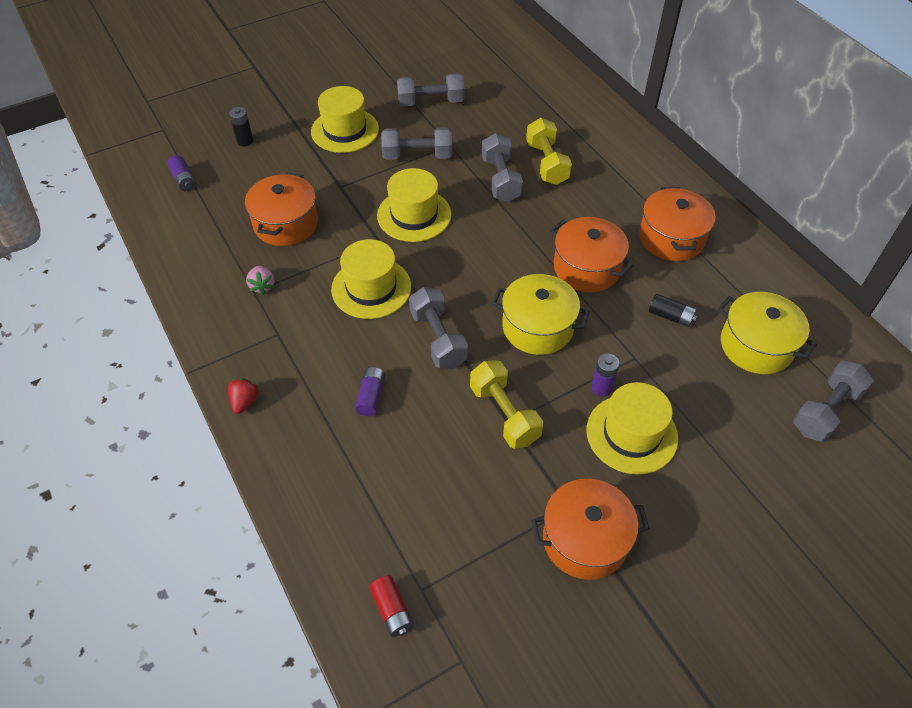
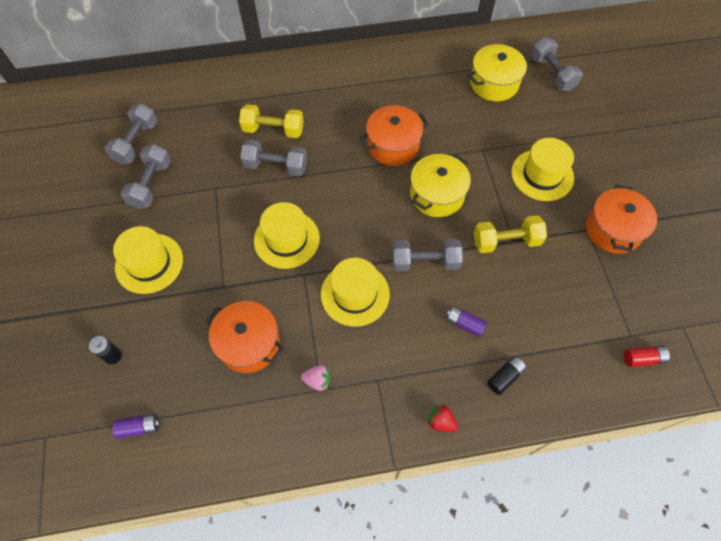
camera: 70 degrees left, 10 degrees up
grey dumbbell [381,127,452,160] -> grey dumbbell moved to [104,104,157,165]
purple battery [591,353,619,396] -> none
orange pot [639,187,716,261] -> none
black battery [649,294,697,327] -> black battery moved to [487,357,526,395]

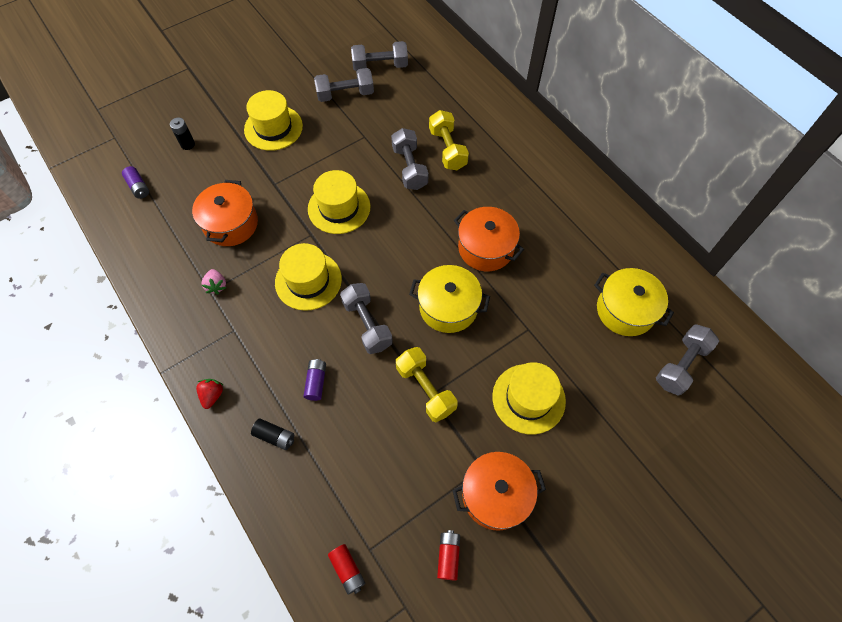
camera: 65 degrees right, 0 degrees up
none -> red battery [437,530,460,581]

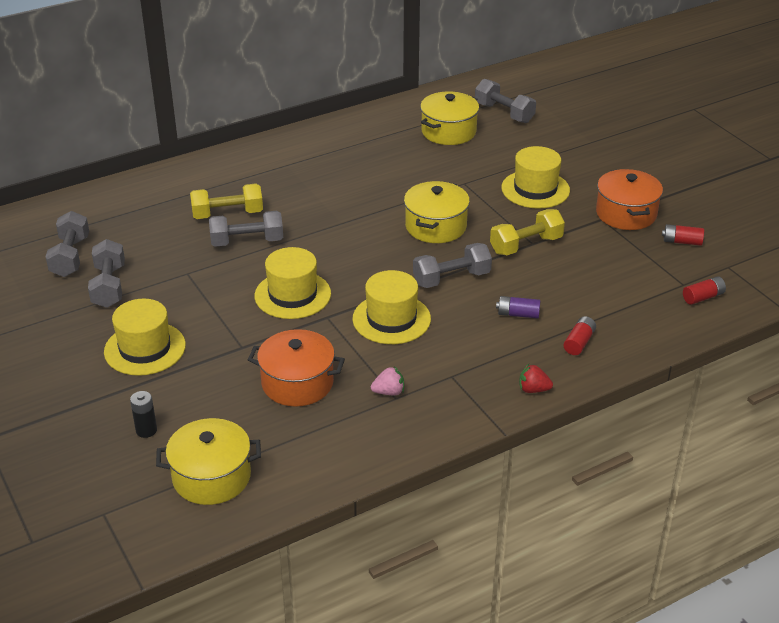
camera: 85 degrees left, 25 degrees down
purple battery [122,166,149,199] -> yellow pot [156,418,261,505]
black battery [251,419,294,450] -> red battery [564,316,596,355]
orange pot [454,207,524,271] -> none

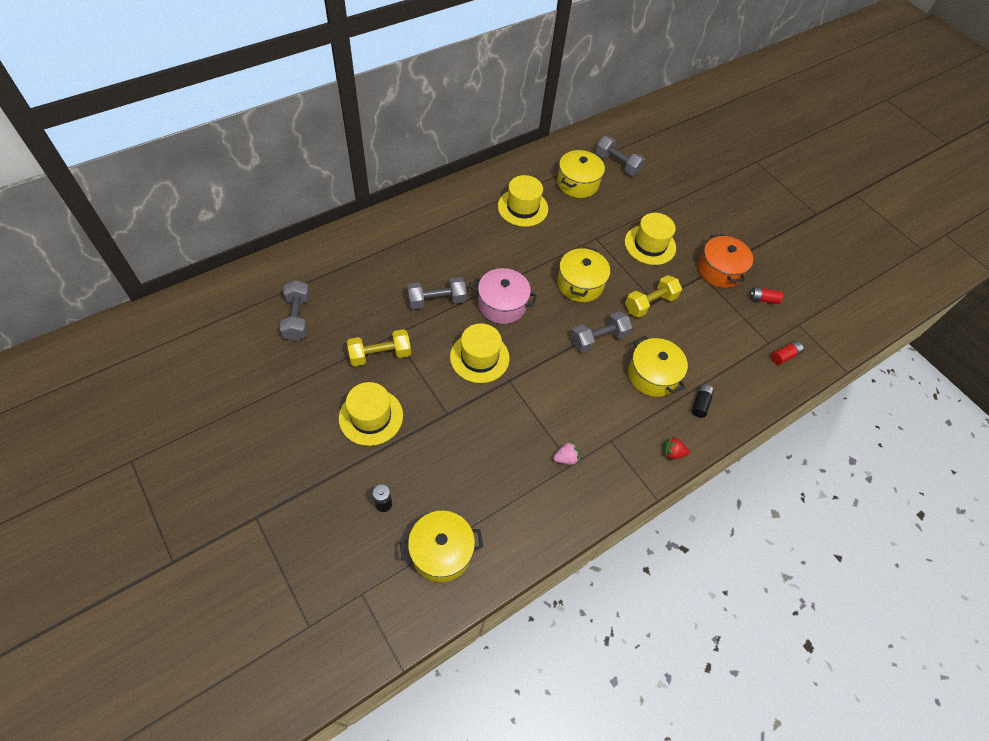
camera: 10 degrees left, 20 degrees up
grey dumbbell [88,239,125,308] -> none
yellow dumbbell [190,183,263,219] -> yellow dumbbell moved to [347,329,411,366]
orange pot [248,329,345,407] -> none
yellow hat [352,270,431,344] -> yellow hat moved to [498,175,548,227]
purple battery [496,296,540,319] -> yellow pot [628,336,688,397]
red battery [564,316,596,355] -> black battery [692,384,714,418]
none -> pink pot [471,268,537,324]

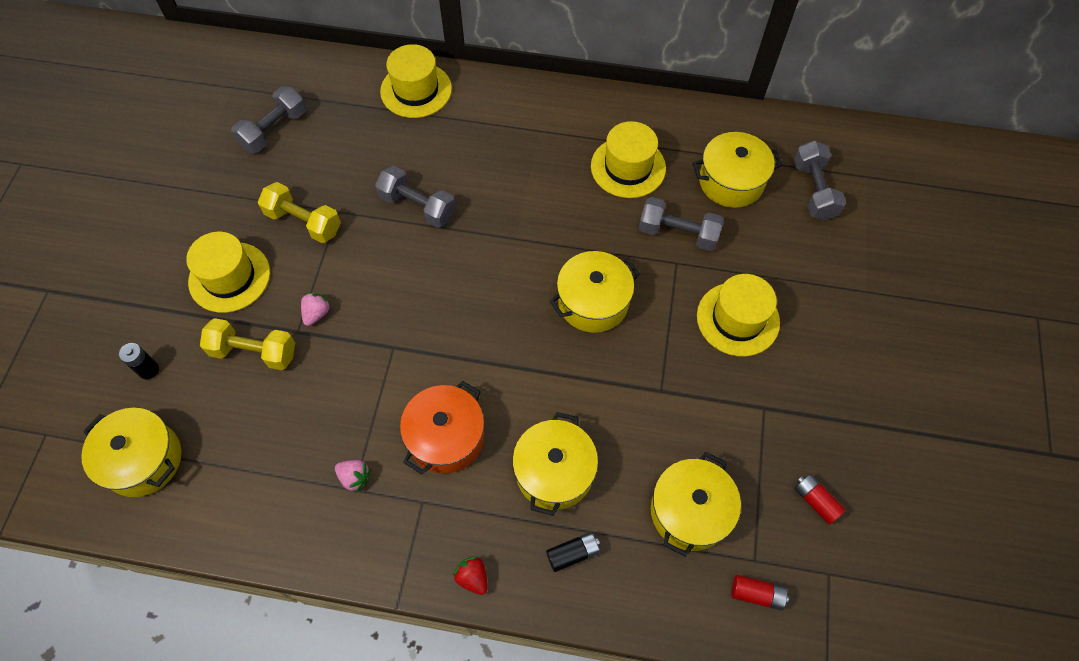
camera: 50 degrees right, 5 degrees up
yellow hat [450,323,509,383] -> yellow hat moved to [380,44,452,118]
pink pot [471,268,537,324] -> none
grey dumbbell [571,311,632,353] -> grey dumbbell moved to [639,197,724,251]
yellow dumbbell [625,275,682,317] -> yellow dumbbell moved to [200,318,295,370]
orange pot [698,234,753,288] -> orange pot moved to [400,381,484,475]
none -> pink strawberry [301,293,331,326]
none -> yellow pot [651,452,741,557]

